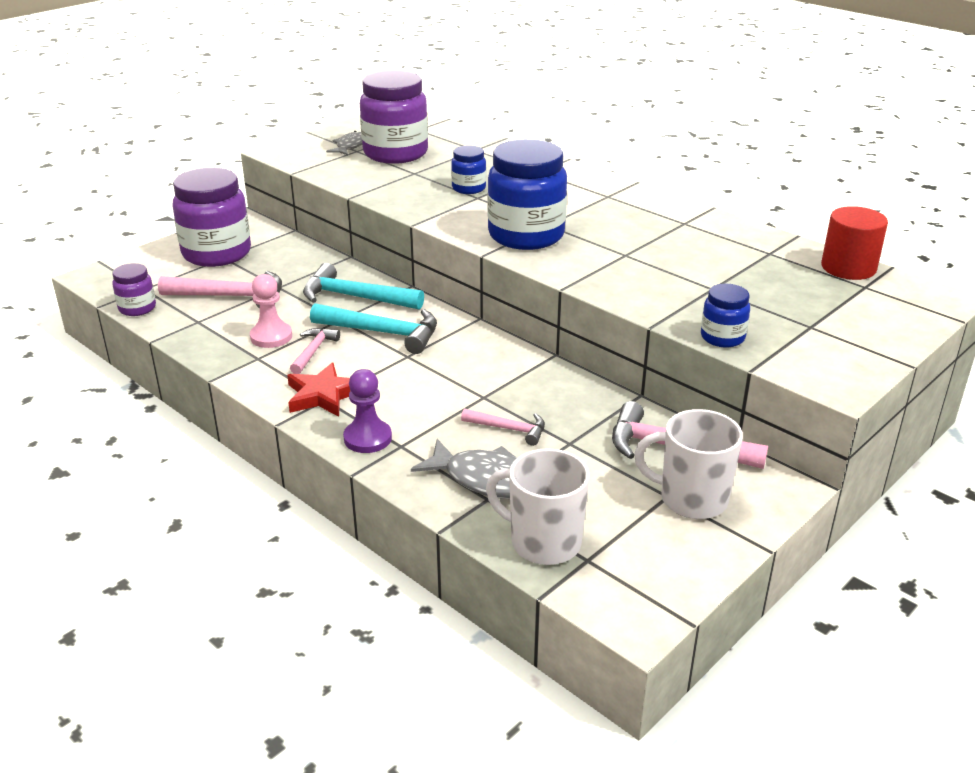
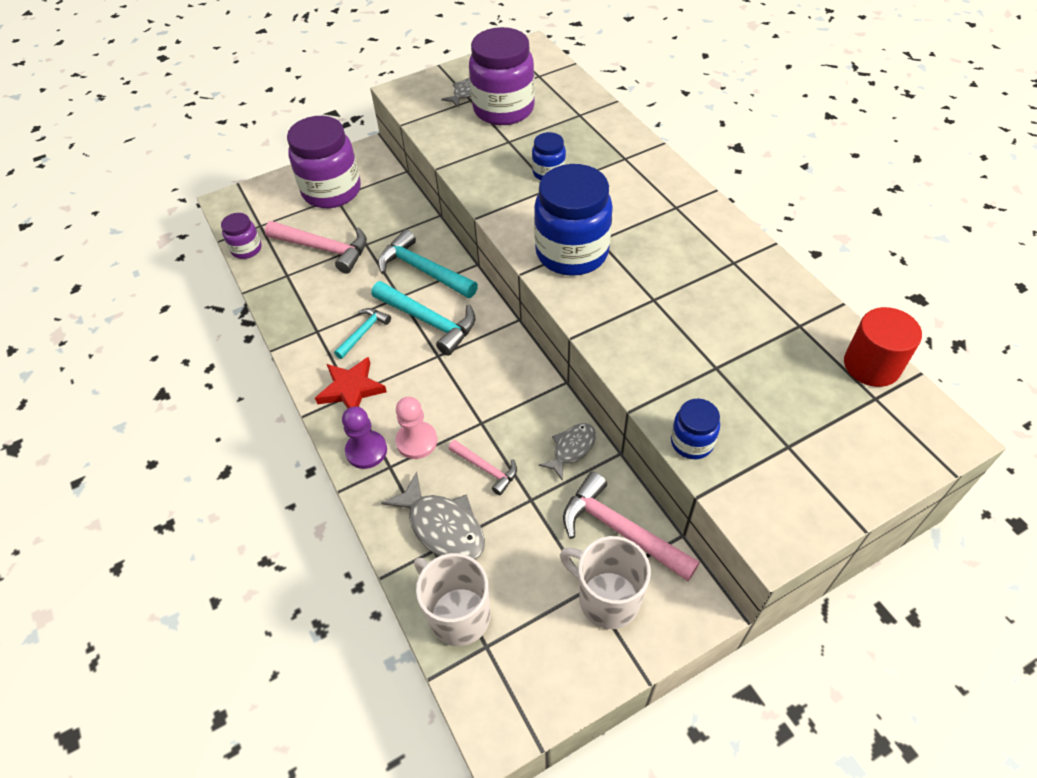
camera: 20 degrees right, 20 degrees up
pink pawn [250,274,292,348] -> pink pawn moved to [396,397,437,459]
pink hammer [290,328,340,374] -> turquoise hammer [334,308,391,359]
none -> grey fish [539,423,596,481]

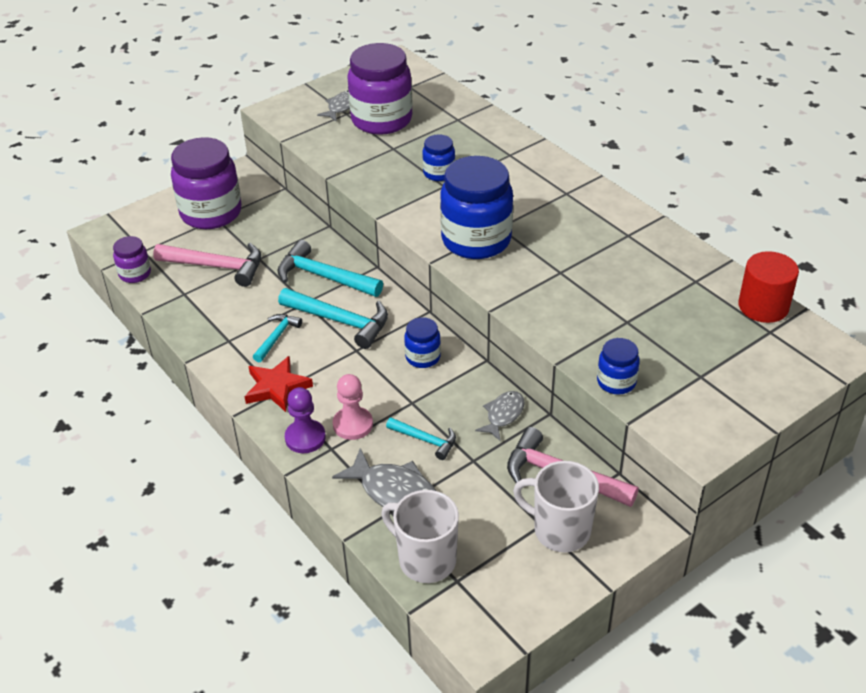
camera: 10 degrees left, 10 degrees down
pink hammer [448,440,517,495] -> turquoise hammer [386,418,456,460]
none -> blue jar [404,317,441,368]

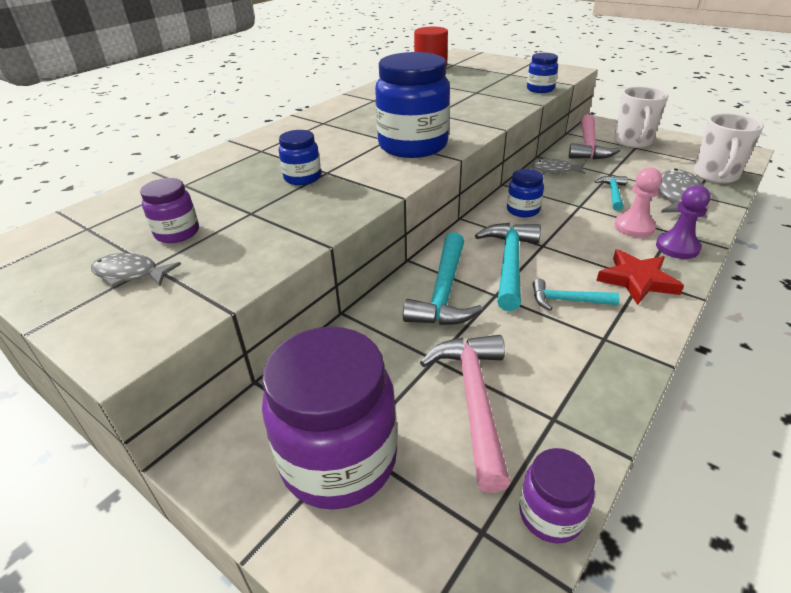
camera: 105 degrees left, 5 degrees down
purple jar [347,43,413,135] -> purple jar [140,178,199,243], size x0.49

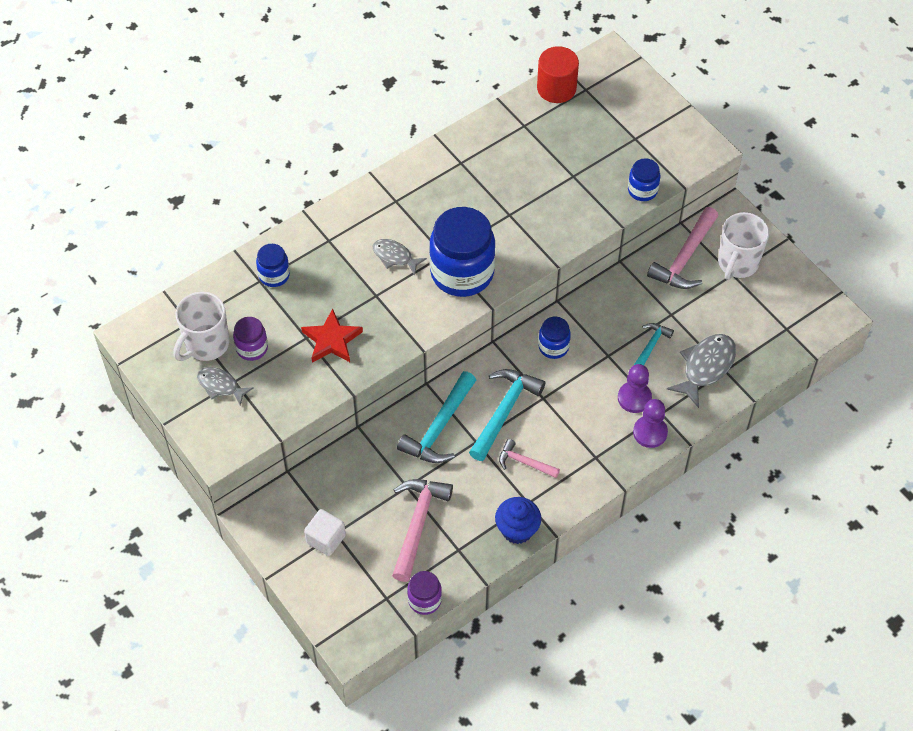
camera: 15 degrees right, 20 degrees up
purple jar [262,327,397,510] -> white cube [304,509,346,556]
blue jar [279,130,321,185] -> blue jar moved to [256,244,290,287]
grey fish [532,158,585,175] -> grey fish moved to [372,239,427,276]
turquoise hammer [533,279,620,311] -> pink hammer [499,439,560,478]
red star [596,249,684,305] -> red star moved to [301,309,363,363]
pink pawn [615,167,662,238] -> purple pawn [618,364,652,413]
white mug [693,113,764,184] -> white mug moved to [174,292,229,361]
none -> blue cupcake [495,497,541,544]

